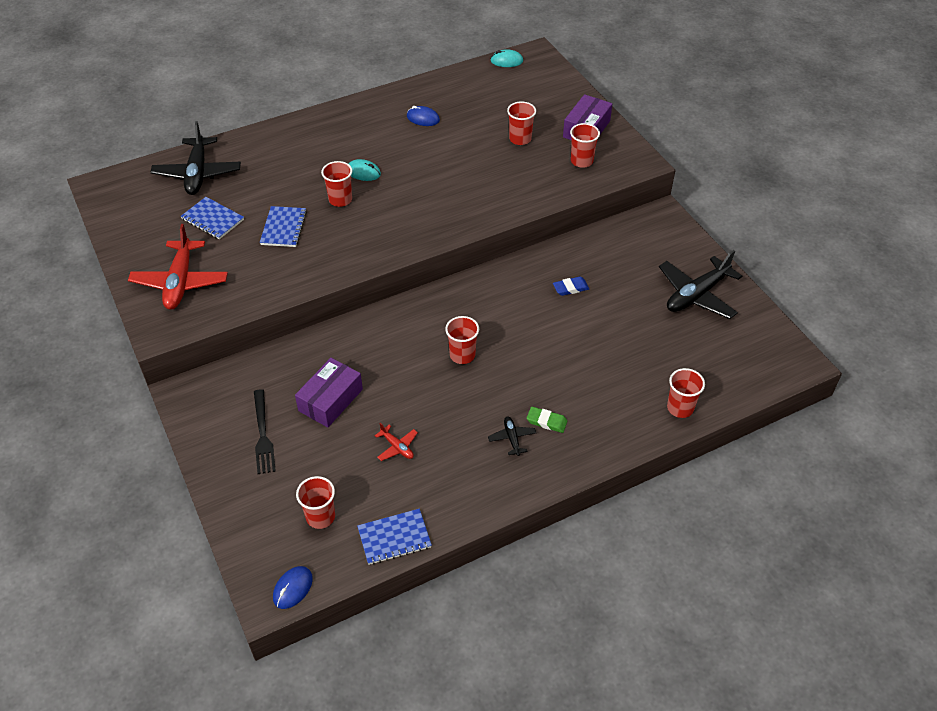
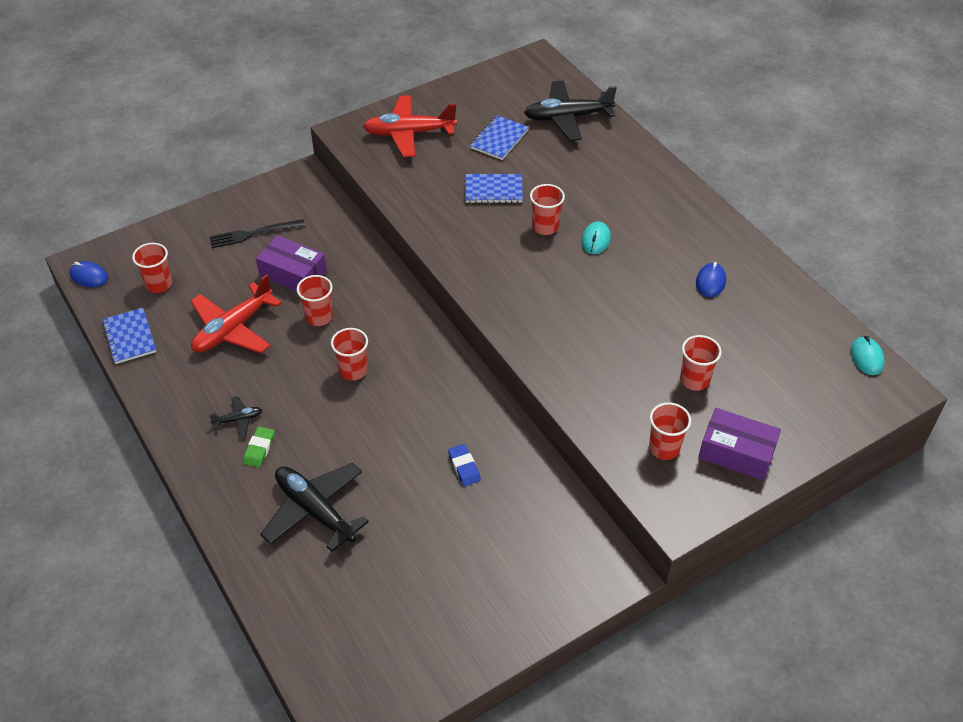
camera: 85 degrees right, 0 degrees up
red plane [375,423,418,461] -> red plane [191,274,282,353], size x2.16
black plane [659,250,742,319] -> black plane moved to [260,463,369,552]
red cup [667,368,705,418] -> red cup moved to [297,275,333,326]

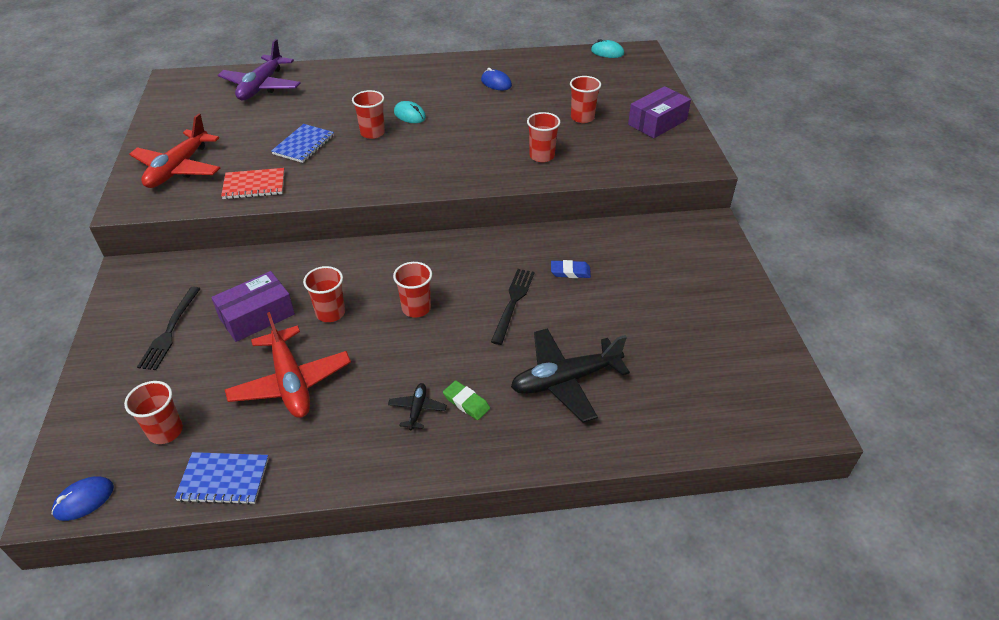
camera: 65 degrees left, 5 degrees down
blue notebook [470,115,529,160] -> none
black plane [524,81,617,141] -> purple plane [218,39,301,100]
red cup [649,402,691,460] -> red cup moved to [527,112,561,162]
none -> red notebook [221,168,285,199]
none -> black fork [491,269,535,345]

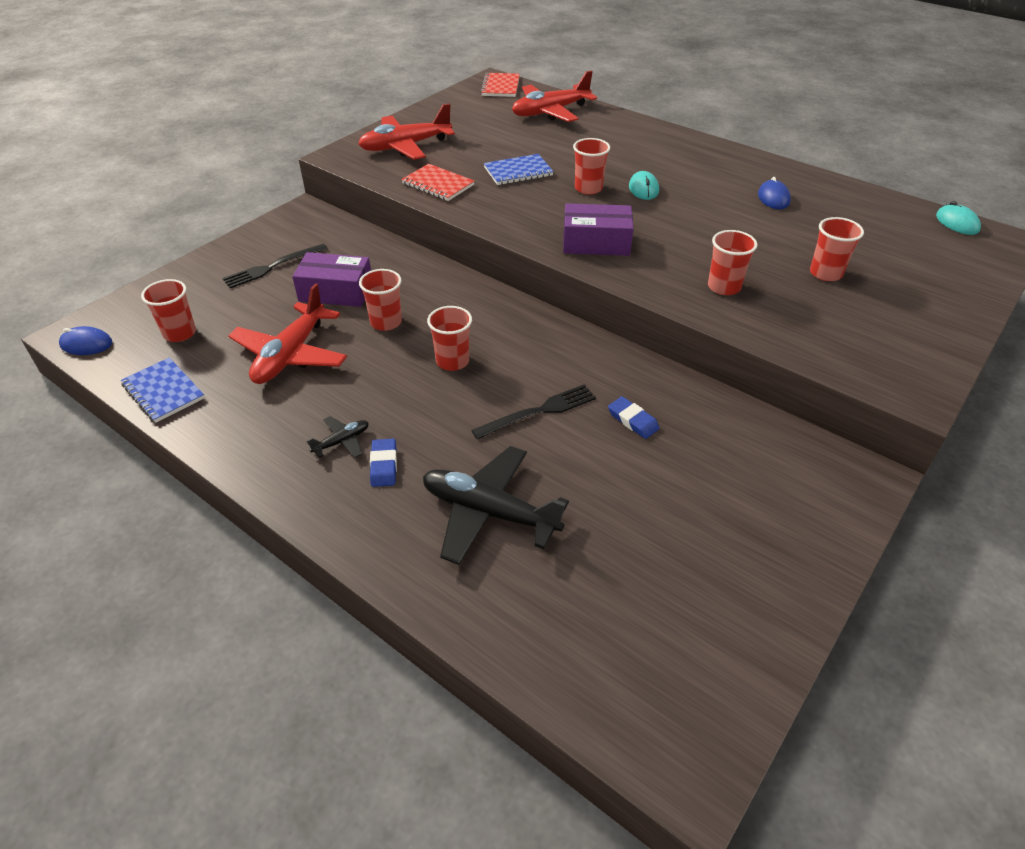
camera: 45 degrees right, 0 degrees up
purple plane [218,39,301,100] -> red plane [512,71,597,122]
green eraser [443,380,490,420] -> blue eraser [370,439,397,487]
purple box [628,86,691,138] -> purple box moved to [563,203,634,256]
none -> red notebook [481,73,520,97]

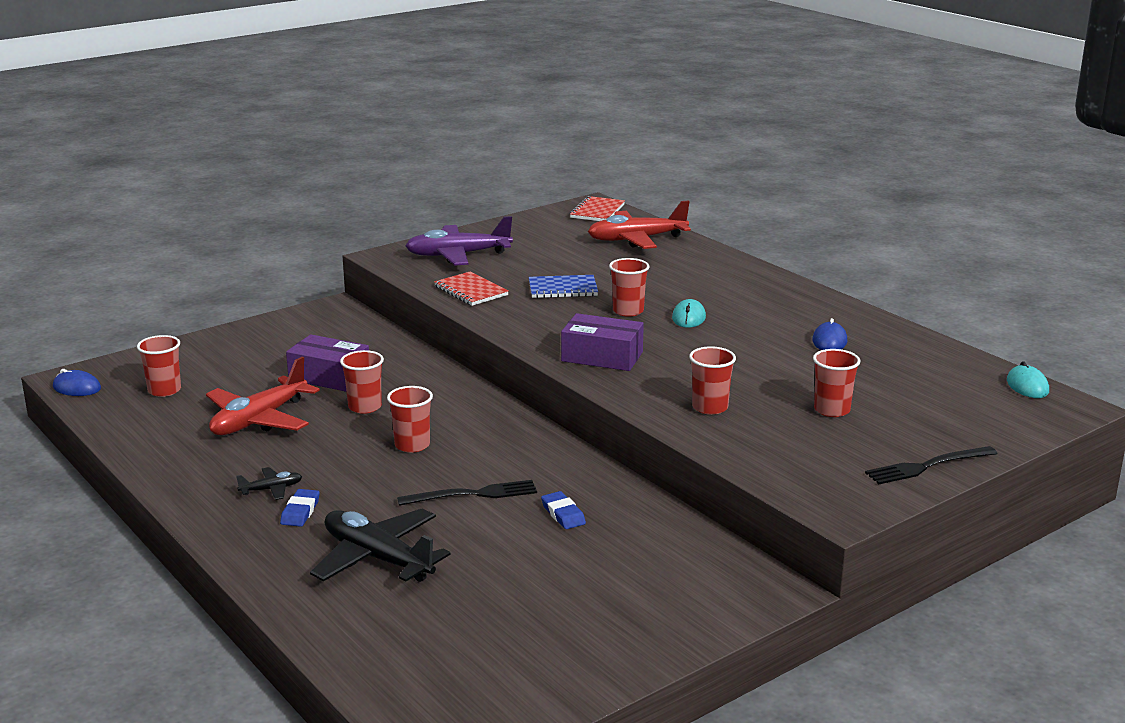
camera: 15 degrees right, 20 degrees down
blue notebook [121,357,205,423] -> none
black fork [222,244,328,288] -> black fork moved to [865,446,998,484]
red plane [358,103,455,160] -> purple plane [406,216,513,265]

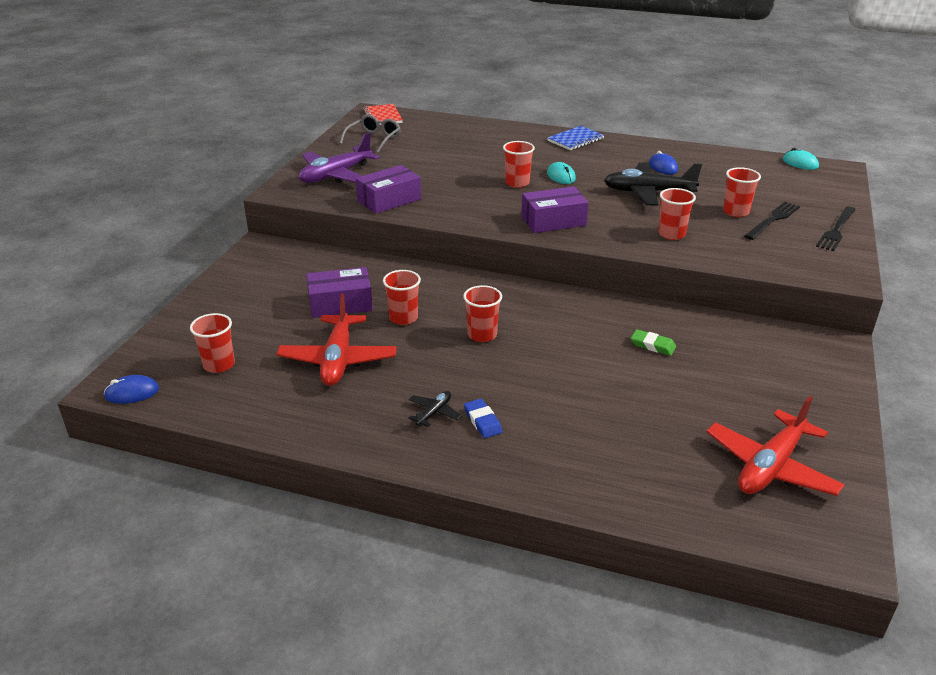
camera: 35 degrees left, 10 degrees up
black plane [310,509,450,582] -> black plane moved to [604,163,702,206]
black fork [397,480,537,506] -> black fork moved to [744,202,800,240]
red notebook [434,271,509,306] -> purple box [356,165,421,214]
blue notebook [529,275,598,298] -> blue notebook moved to [547,126,604,150]
blue eraser [541,491,586,529] -> green eraser [631,329,676,356]
red plane [588,200,691,249] -> red plane moved to [706,396,845,496]
none -> grey glasses [340,114,401,153]

